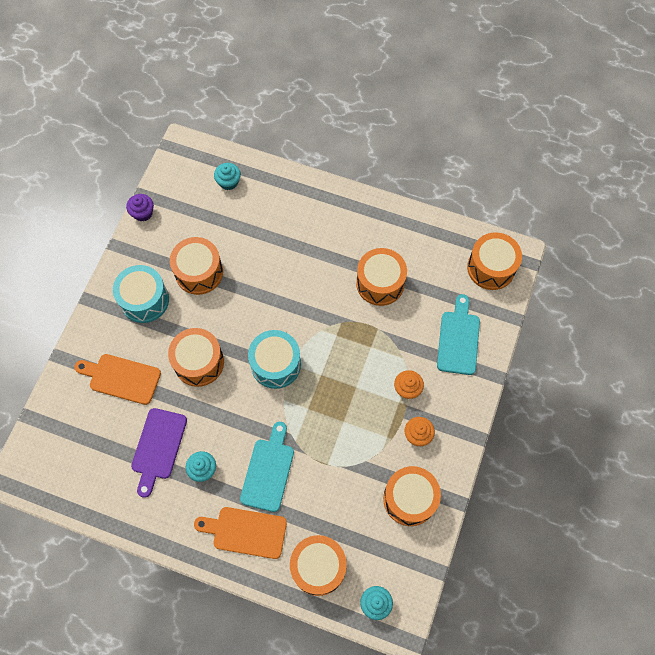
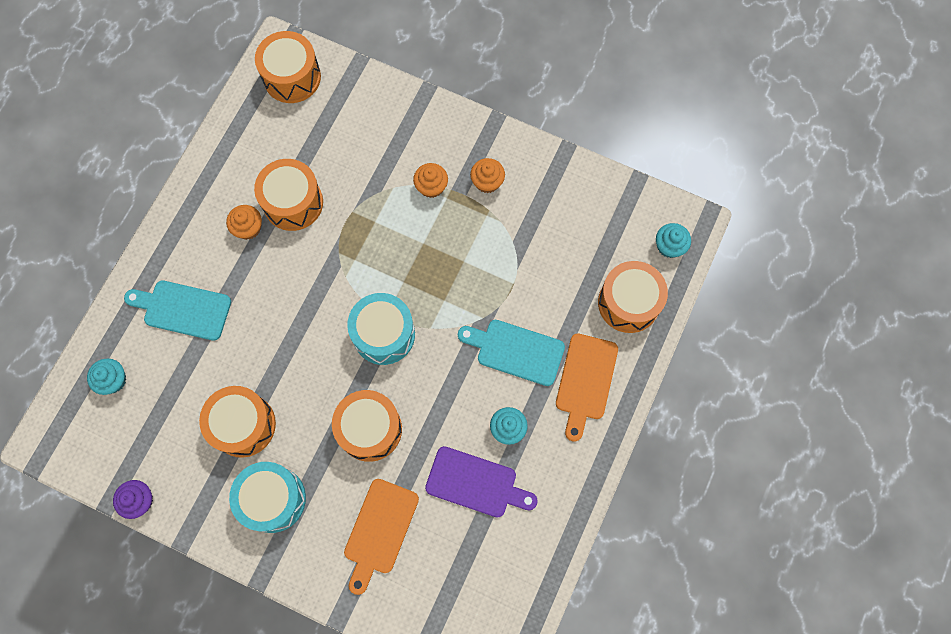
camera: 85 degrees left, 5 degrees up
orange drum [383,466,441,526] -> none
turquoise cutting board [437,294,480,375] -> turquoise cutting board moved to [124,281,231,341]
none -> orange cupcake [226,205,262,240]

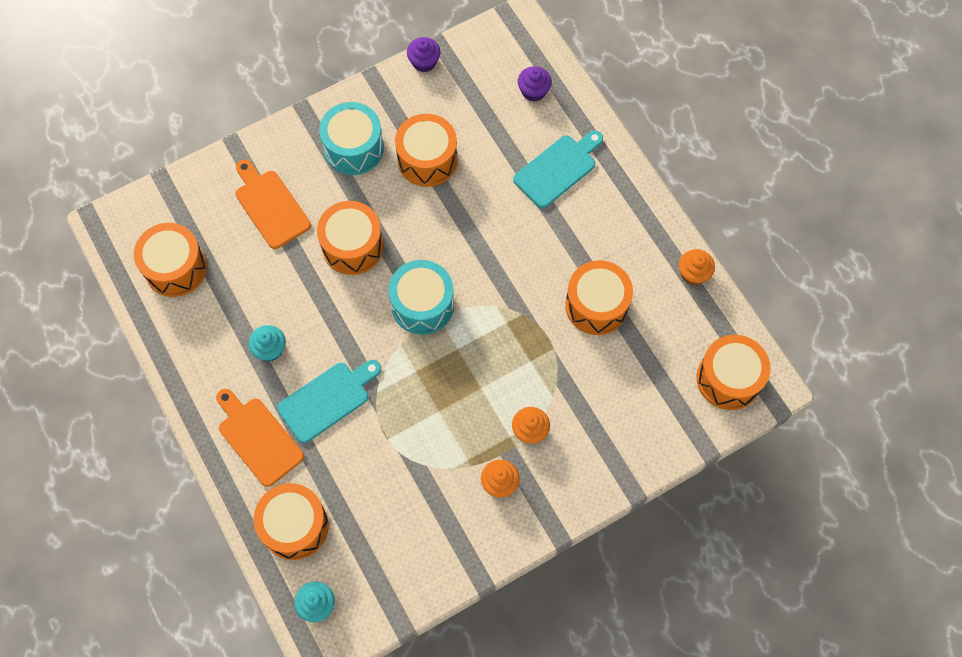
camera: 125 degrees right, 5 degrees down
turquoise cupcake [87,359,126,395] -> purple cupcake [518,66,552,102]
orange cupcake [226,205,262,240] -> orange cupcake moved to [679,249,715,285]
purple cutting board [425,446,538,517] -> none
none -> orange drum [134,223,207,297]

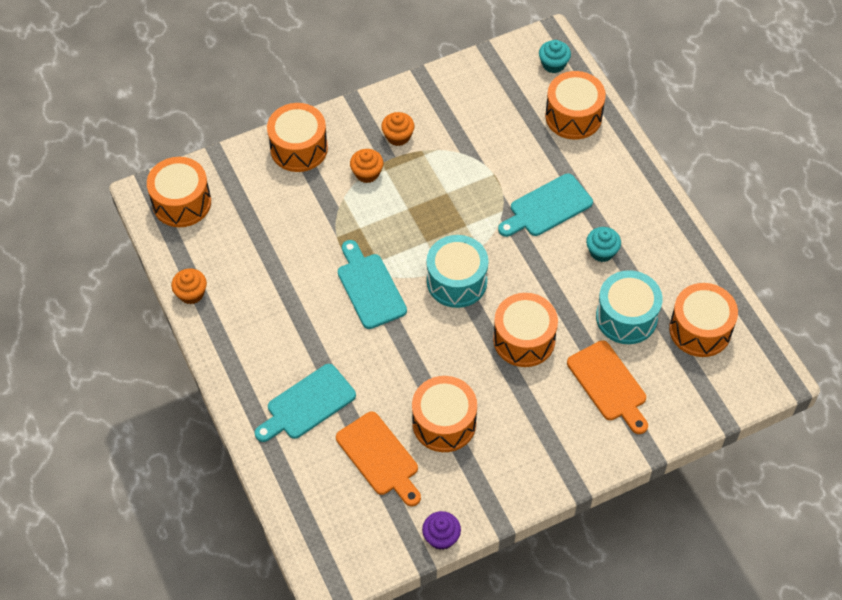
camera: 175 degrees left, 10 degrees down
orange cutting board [216,389,304,487] -> orange cutting board moved to [336,412,421,506]
turquoise drum [319,102,384,175] -> turquoise drum moved to [596,270,663,344]
purple cupcake [518,66,552,102] -> none
orange drum [565,260,633,335] -> orange drum moved to [267,103,328,172]
none -> turquoise cutting board [338,240,407,329]

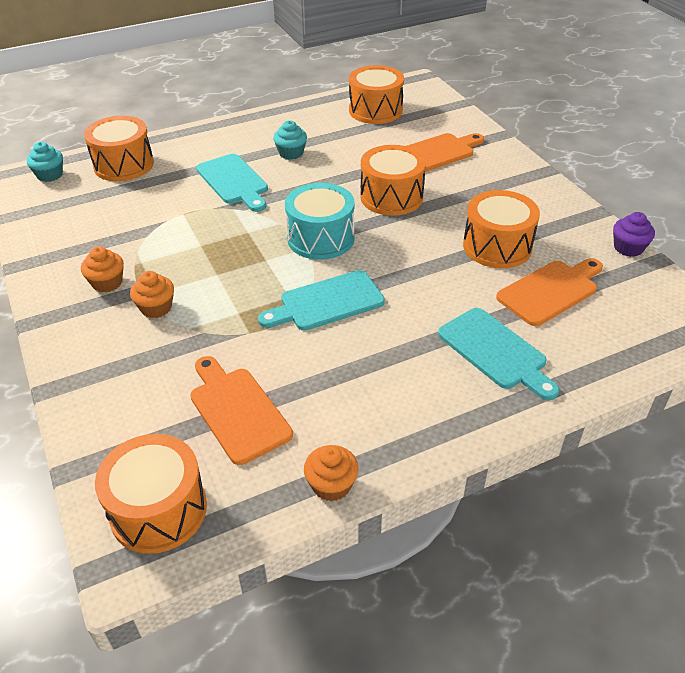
camera: 90 degrees left, 15 degrees down
orange drum [267,103,328,172] -> none
turquoise drum [596,270,663,344] -> none
none -> orange cutting board [190,356,293,465]

